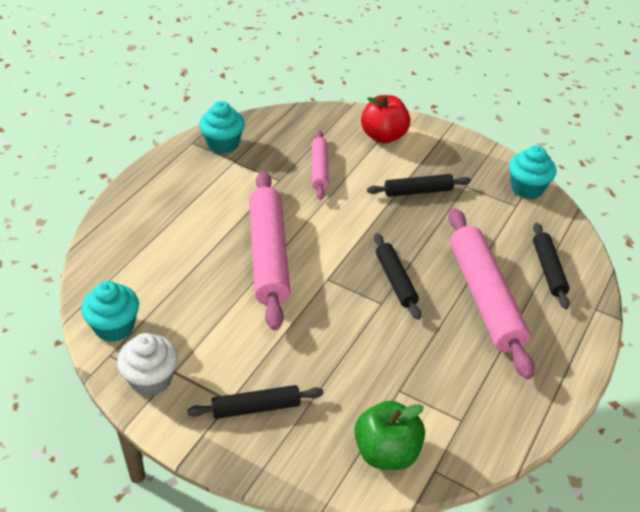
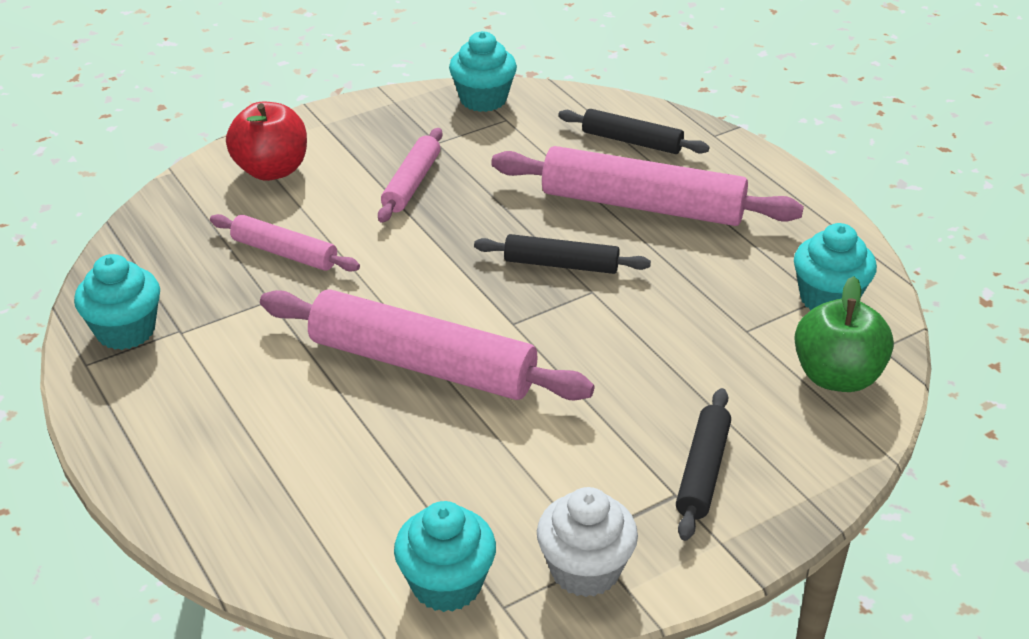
camera: 60 degrees left, 5 degrees down
black rolling pin [367,174,471,197] -> pink rolling pin [378,128,443,223]
none -> turquoise cupcake [794,223,877,310]

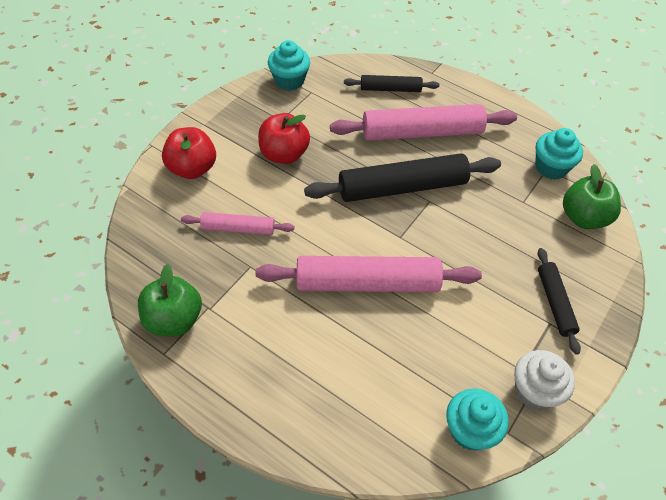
camera: 25 degrees left, 15 degrees up
turquoise cupcake [74,254,160,350] -> green apple [138,264,202,336]
pink rolling pin [378,128,443,223] -> red apple [258,113,310,164]
black rolling pin [474,234,651,274] -> black rolling pin [304,153,501,202], size x1.86

